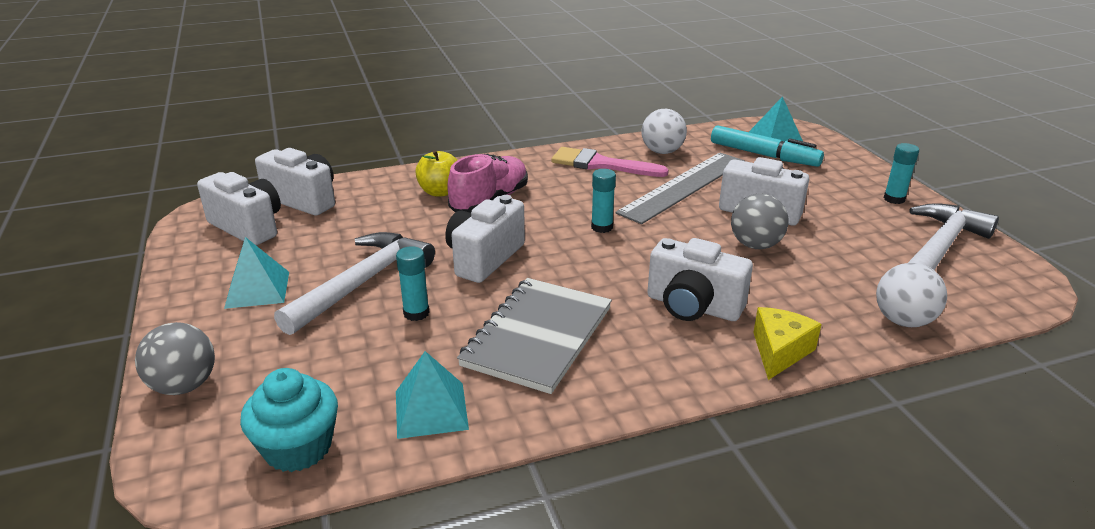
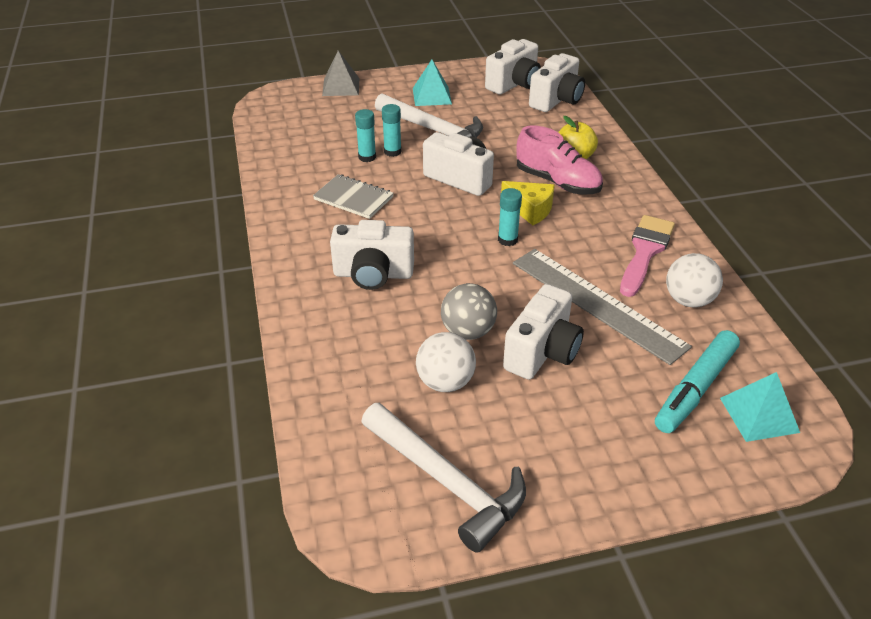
camera: 95 degrees right, 10 degrees up
grey ball [135,322,215,395] -> grey pyramid [322,50,359,96]
turquoise cupcake [240,368,338,472] -> none
turquoise pyramid [396,351,469,439] -> none
grey notebook [457,278,612,394] -> grey notebook [313,174,394,219], size x0.63
white camera [647,238,753,321] -> white camera turned 120 degrees counterclockwise [330,220,414,290]
yellow cheese [753,307,822,380] -> yellow cheese moved to [501,181,555,225]
white ball [876,263,947,327] -> white ball moved to [416,332,476,392]
turquoise glue stick [884,143,919,204] -> turquoise glue stick moved to [355,109,376,162]

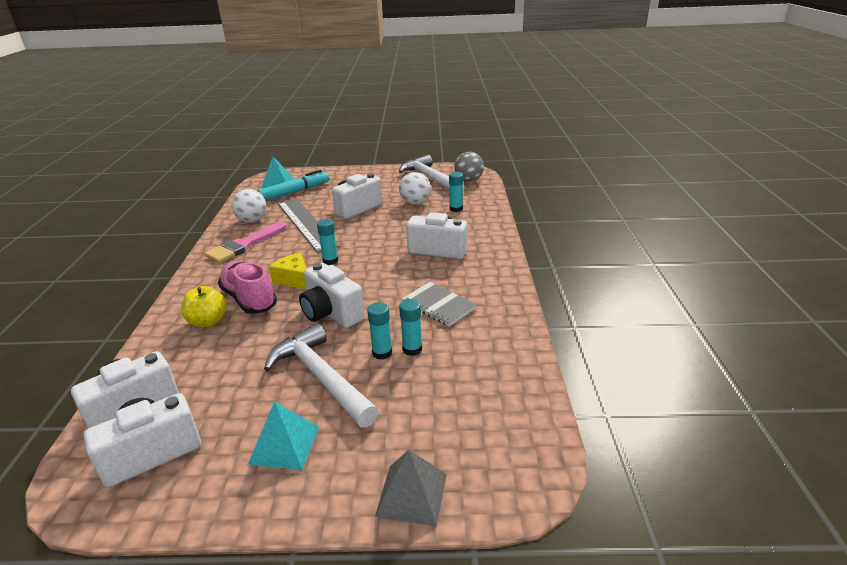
camera: 165 degrees left, 10 degrees down
grey ball [441,283,497,340] -> grey ball moved to [454,152,484,182]
none -> turquoise glue stick [449,172,463,212]

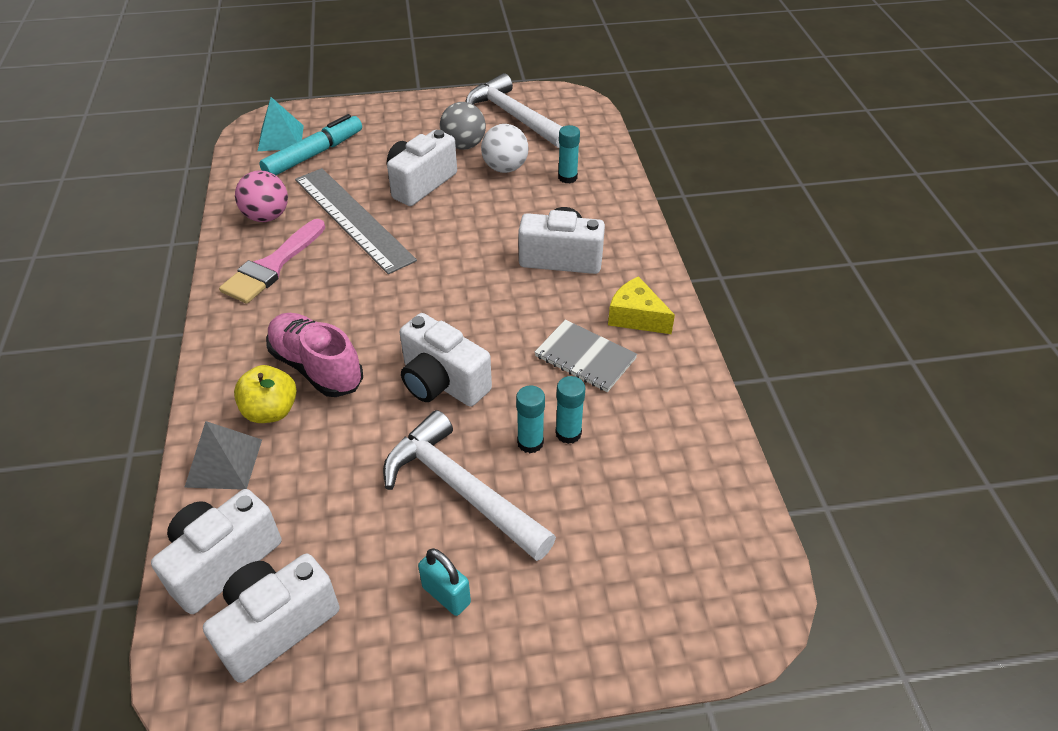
camera: 10 degrees left, 15 degrees up
white ball [232,189,266,223] -> pink ball [235,171,288,222]
turquoise pyramid [248,401,319,470] -> turquoise padlock [418,548,471,616]
yellow cheese [269,252,307,290] -> yellow cheese moved to [608,276,675,334]
turquoise glue stick [317,219,338,265] -> none
grey pyramid [375,450,447,527] -> grey pyramid moved to [184,421,262,490]
grey ball [454,152,484,182] -> grey ball moved to [440,102,486,150]

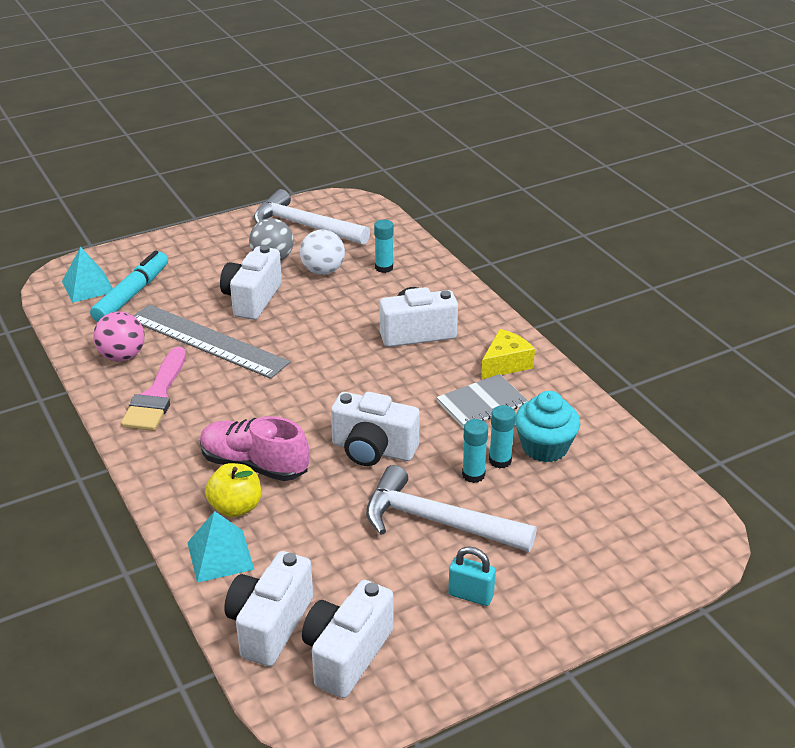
camera: 20 degrees left, 10 degrees down
grey pyramid [184,421,262,490] -> turquoise pyramid [187,511,254,583]
grey notebook [535,320,637,392] -> grey notebook turned 45 degrees counterclockwise [436,374,528,428]
yellow cheese [608,276,675,334] -> yellow cheese turned 120 degrees clockwise [481,329,535,379]
none -> turquoise cupcake [515,391,580,462]

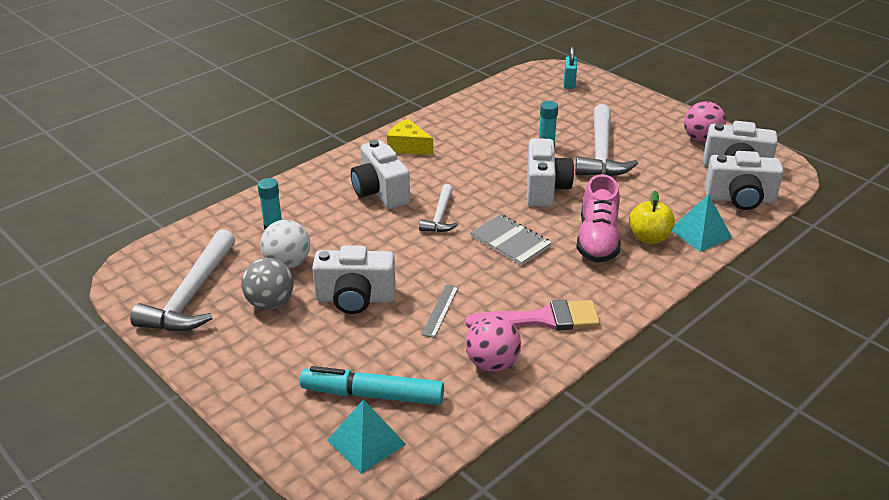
camera: 105 degrees left, 0 degrees up
grey ruler [133,304,290,379] -> grey ruler [421,284,459,338], size x0.41
grey notebook [436,374,528,428] -> grey notebook moved to [470,214,552,266]
turquoise padlock [448,546,496,606] -> turquoise padlock moved to [564,47,577,89]
turquoise glue stick [489,405,516,469] -> none
turquoise cupcake [515,391,580,462] -> none
none -> white hammer [419,184,458,232]
none -> pink ball [684,101,726,143]

